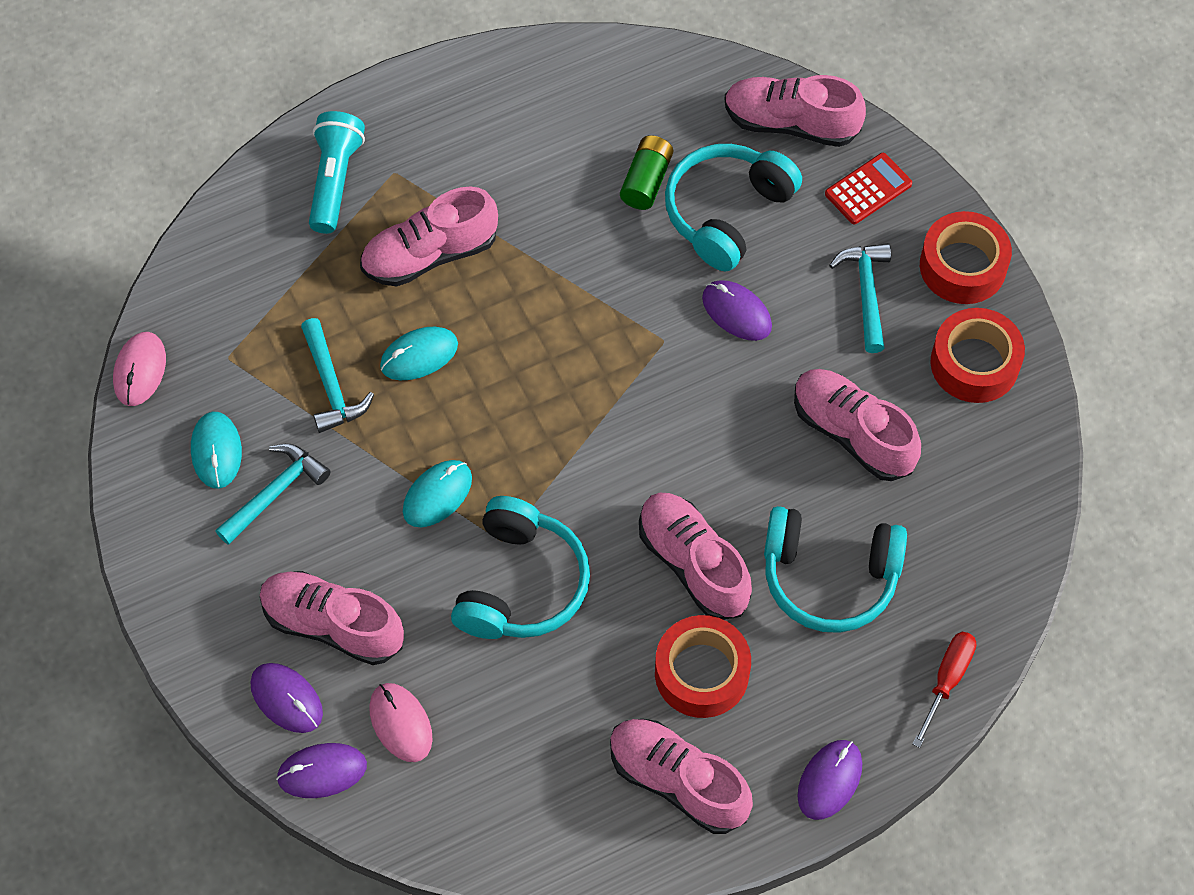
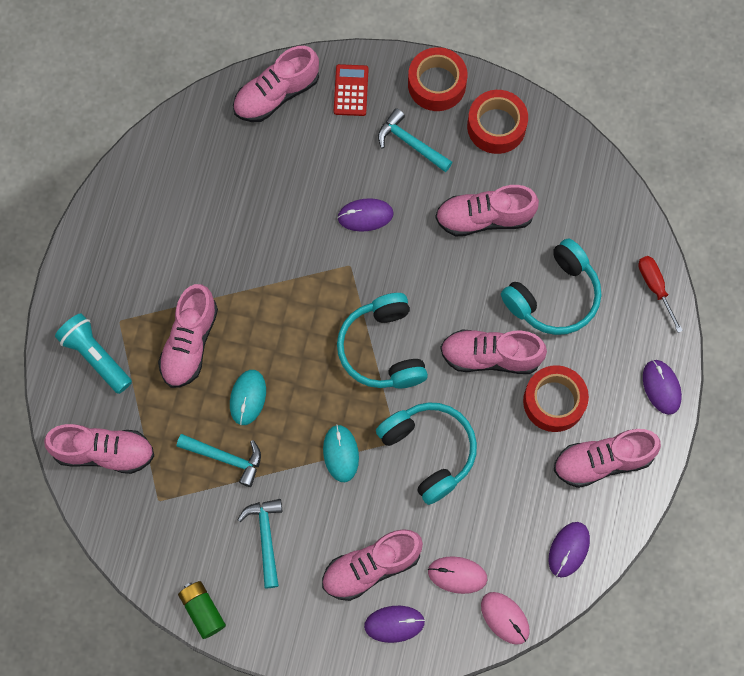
camera: 50 degrees left, 10 degrees up
pink mouse [113,332,166,406] -> pink mouse moved to [481,592,530,645]
turquoise mouse [191,412,242,489] -> none
purple mouse [276,743,367,798] -> purple mouse moved to [549,522,590,577]
green battery [620,135,673,210] -> green battery moved to [178,581,226,639]
turquoise headphones [665,144,802,271] -> turquoise headphones moved to [337,293,428,388]
none -> pink shoe [44,424,154,474]

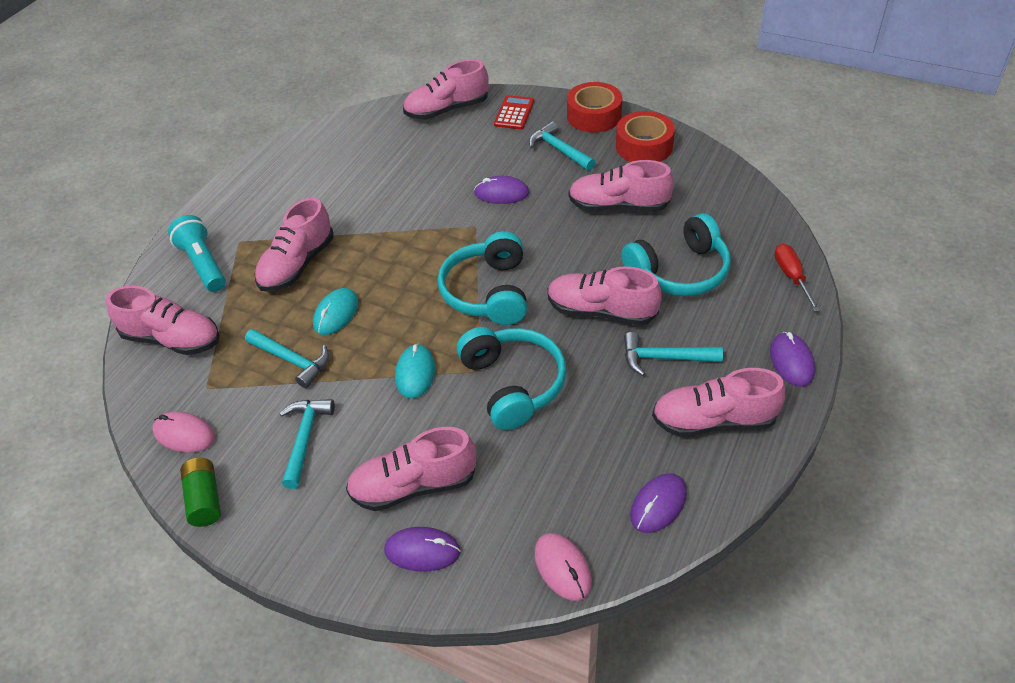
camera: 15 degrees right, 25 degrees down
pink mouse [428,556,487,594] -> pink mouse moved to [153,412,215,453]
red tape [523,365,589,432] -> turquoise hammer [624,332,723,376]

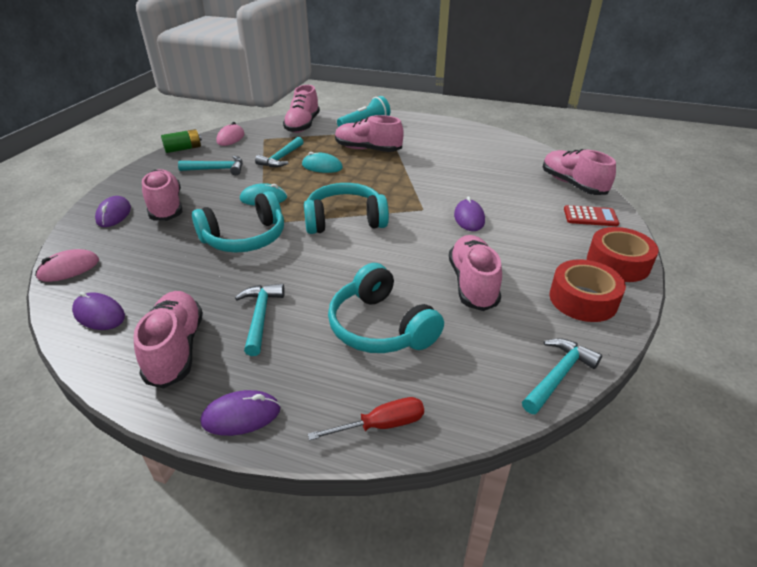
camera: 80 degrees right, 10 degrees down
turquoise hammer [529,121,596,171] -> turquoise hammer moved to [522,338,602,414]
pink shoe [548,266,662,326] -> none

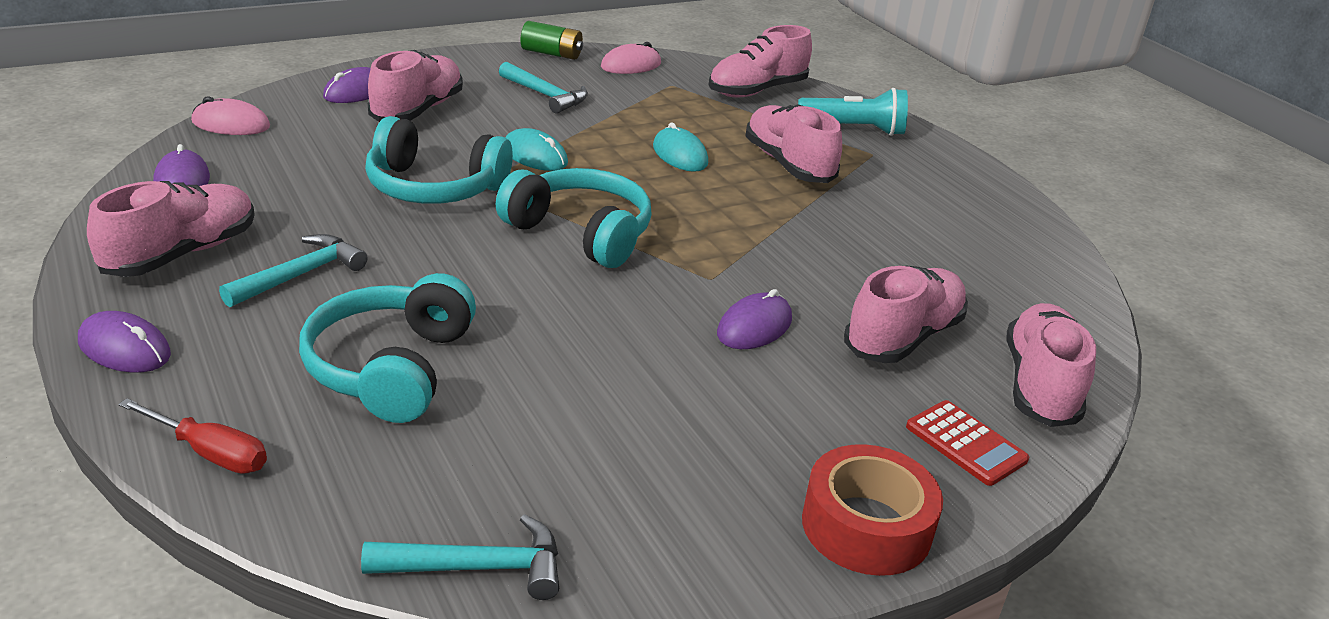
camera: 40 degrees right, 5 degrees down
turquoise hammer [255,137,303,167] -> none
pink shoe [449,235,502,311] -> pink shoe moved to [844,265,968,363]
red tape [549,259,626,322] -> none

